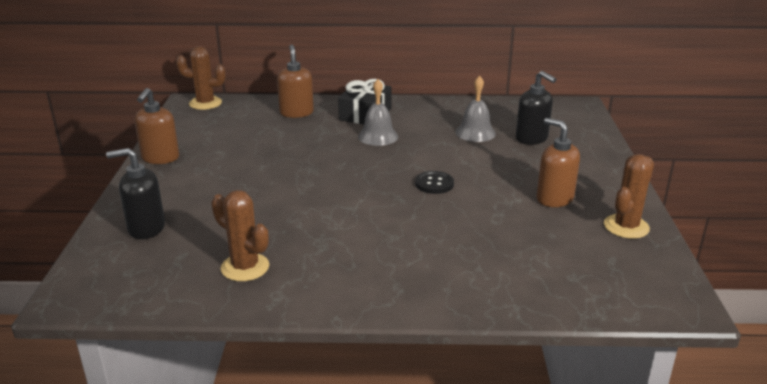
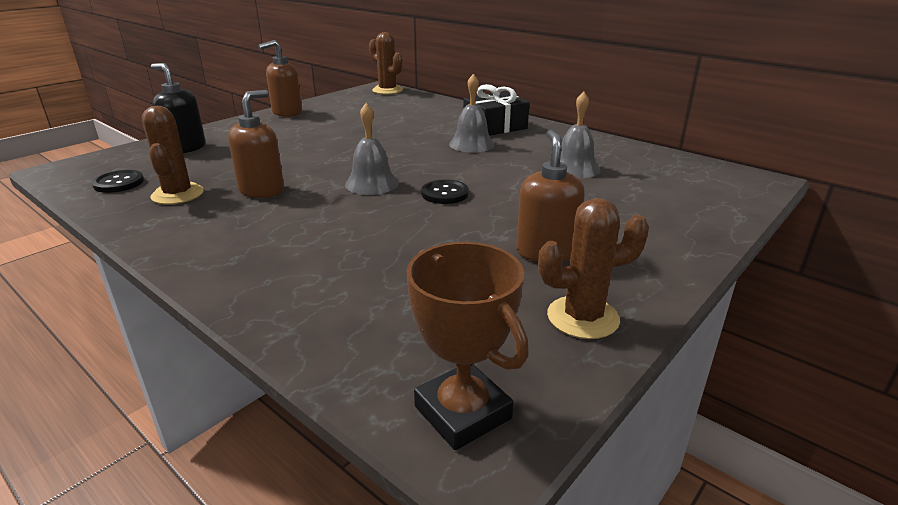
camera: 40 degrees right, 0 degrees up
brown soap dispenser [277,44,314,118] -> brown soap dispenser moved to [228,90,284,198]
black soap dispenser [516,71,556,145] -> none
none -> black button [92,170,144,193]
none -> grey bell [345,103,399,195]
none -> brown trophy [407,242,529,450]

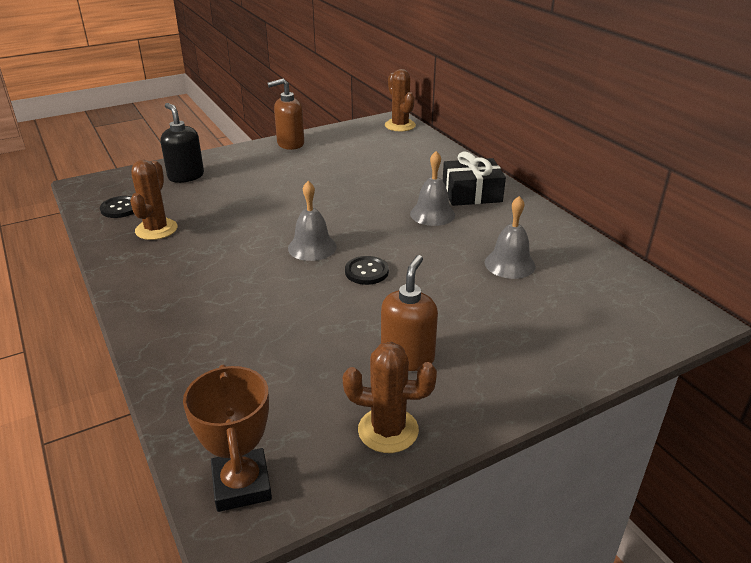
camera: 20 degrees right, 5 degrees up
brown soap dispenser [228,90,284,198] -> none

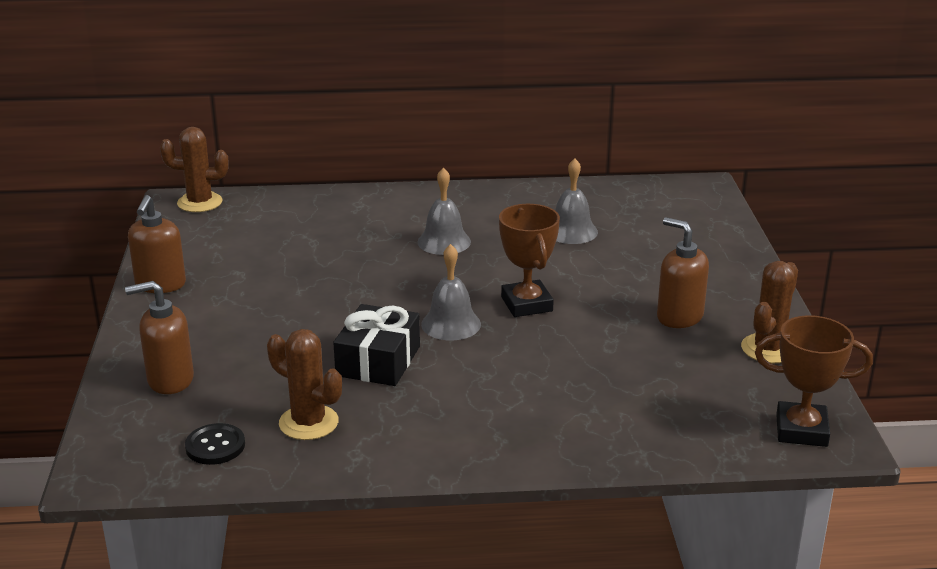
camera: 65 degrees left, 5 degrees down
black soap dispenser [161,103,204,183] -> brown soap dispenser [125,281,194,394]
black button [345,256,389,285] -> brown trophy [499,204,560,317]
black gift [443,151,506,206] -> black gift moved to [333,304,420,386]

